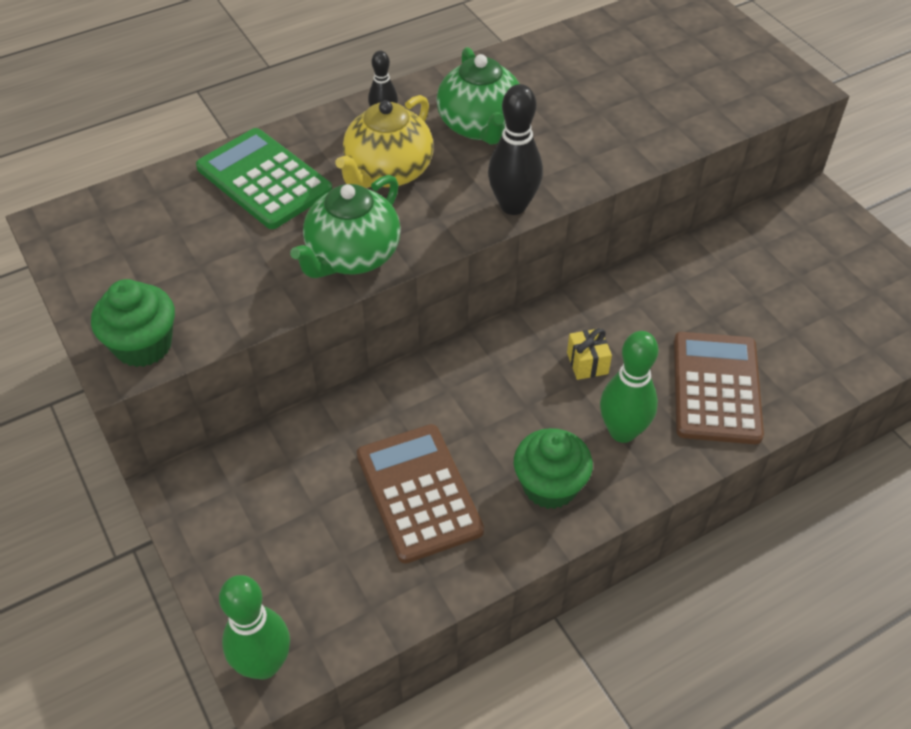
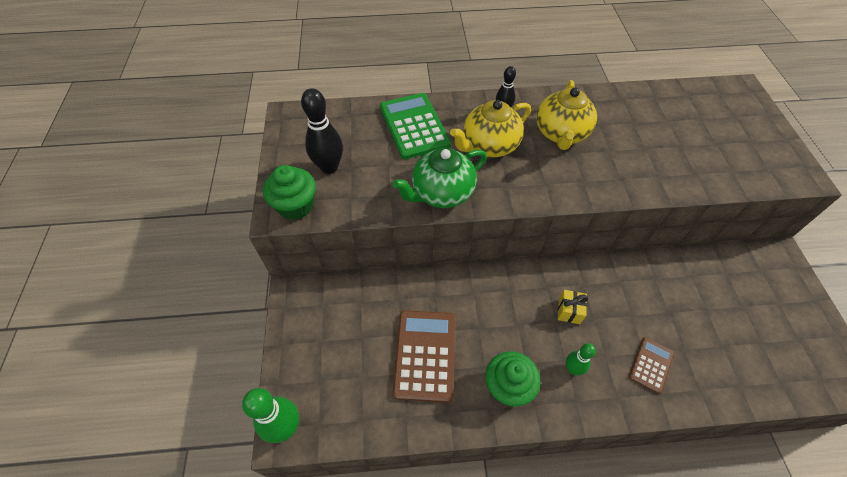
camera: 25 degrees right, 5 degrees up
green teapot [437,47,519,145] -> yellow teapot [537,80,597,150]
black bowling pin [488,84,543,215] -> black bowling pin moved to [301,88,343,174]
green bowling pin [600,331,658,443] -> green bowling pin [566,343,596,375], size x0.59
brown calculator [674,332,764,444] -> brown calculator [629,337,674,394], size x0.54

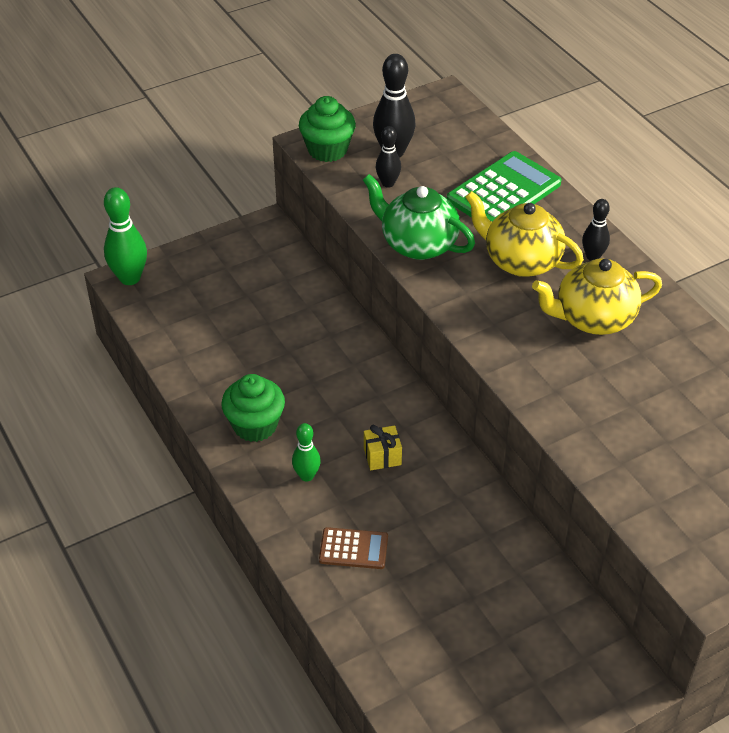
camera: 65 degrees right, 10 degrees down
brown calculator [393,310,455,403] -> none
none -> black bowling pin [376,126,401,188]

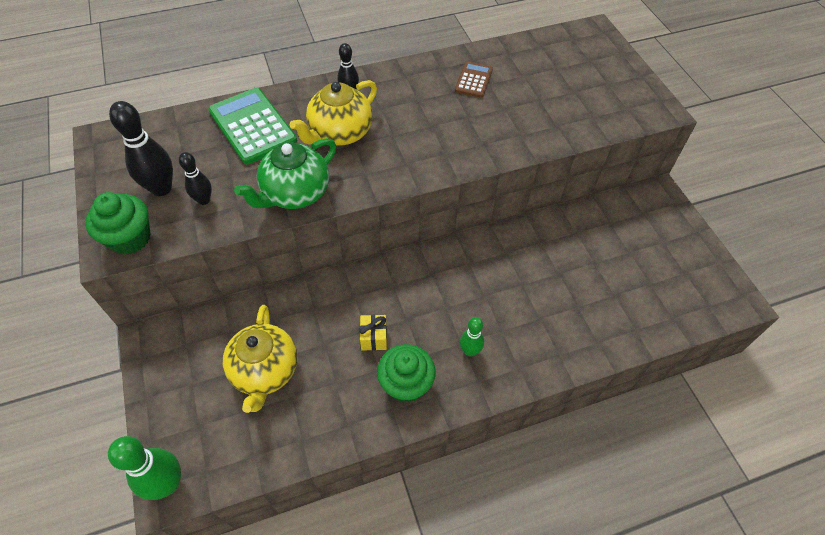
camera: 80 degrees left, 10 degrees up
brown calculator [319,527,388,569] -> brown calculator moved to [455,61,493,98]
yellow gift [364,425,402,470] -> yellow gift moved to [359,315,387,351]
yellow teapot [532,258,662,335] -> yellow teapot moved to [223,305,297,413]

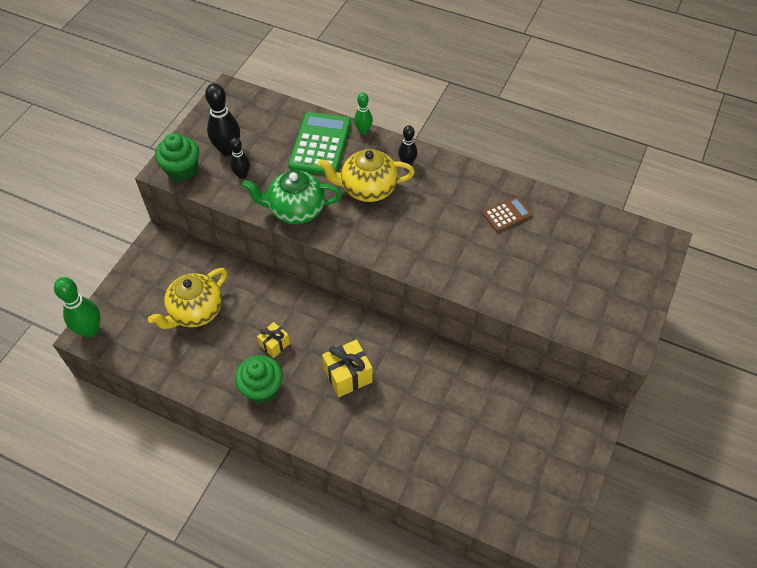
camera: 45 degrees right, 0 degrees up
green bowling pin [460,317,484,356] -> green bowling pin moved to [354,93,373,134]
none -> yellow gift [322,340,373,397]

